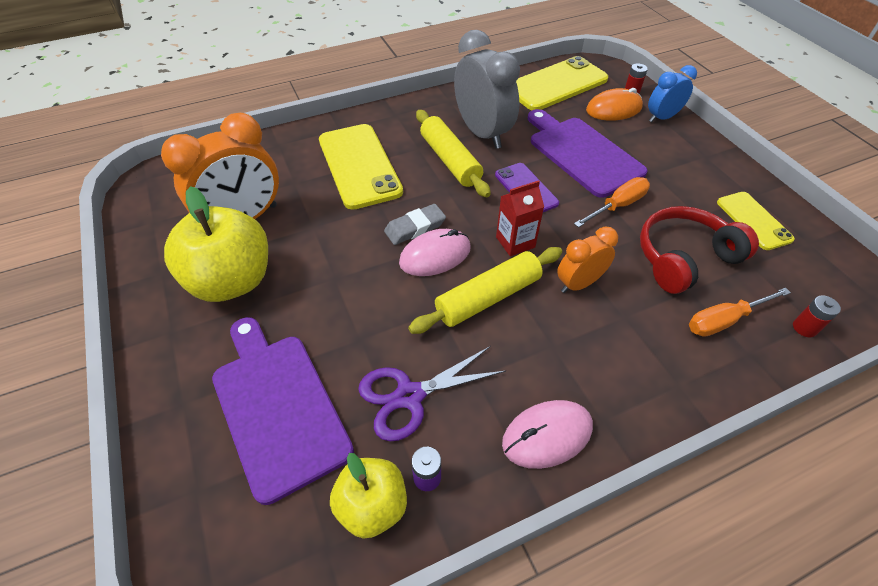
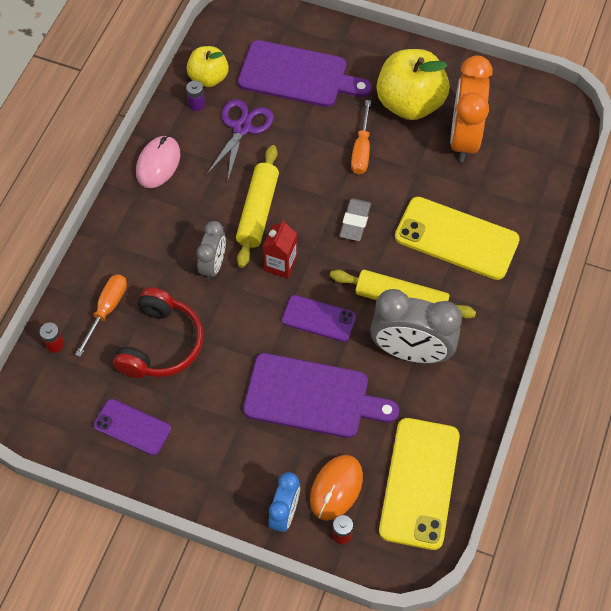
camera: 135 degrees right, 10 degrees up
pink mouse [399,229,471,276] -> none
orange clock [557,227,618,293] -> grey clock [197,221,226,281]
orange screwdriver [574,177,650,228] -> orange screwdriver moved to [351,100,371,174]
yellow phone [717,192,795,250] -> purple phone [93,399,171,456]

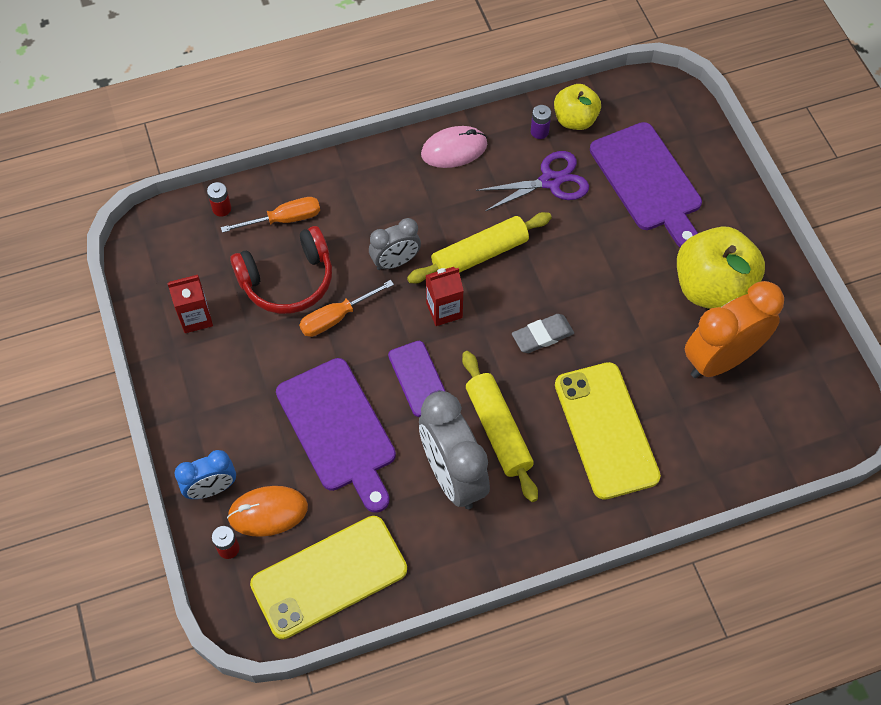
camera: 50 degrees right, 0 degrees up
purple phone [93,399,171,456] -> red carton [167,275,213,333]
orange screwdriver [351,100,371,174] -> orange screwdriver moved to [299,280,394,337]

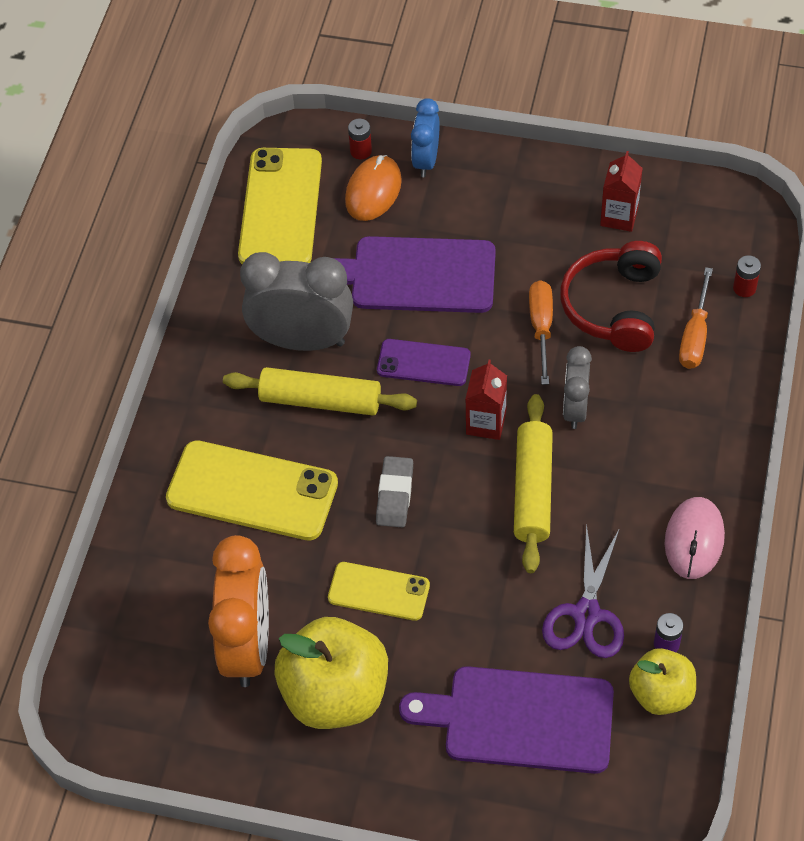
camera: 125 degrees right, 5 degrees down
none -> yellow phone [328,562,430,621]

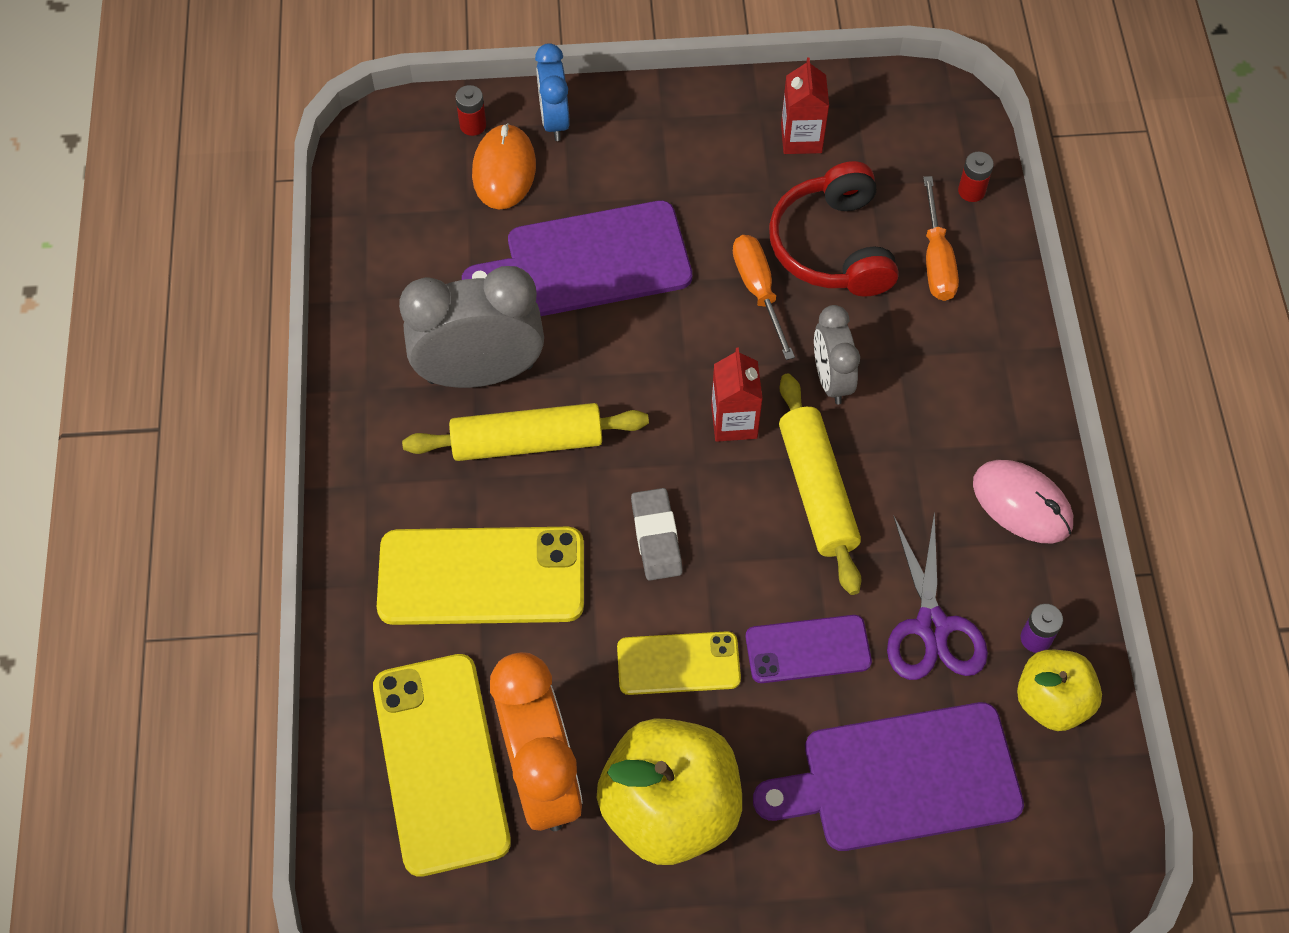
camera: 20 degrees left, 5 degrees up
yellow phone [238,148,322,264] -> yellow phone moved to [373,654,511,877]
purple phone [377,339,471,386] -> purple phone moved to [746,615,872,683]
pink mouse [665,497,725,579] -> pink mouse turned 45 degrees counterclockwise [973,460,1073,543]

